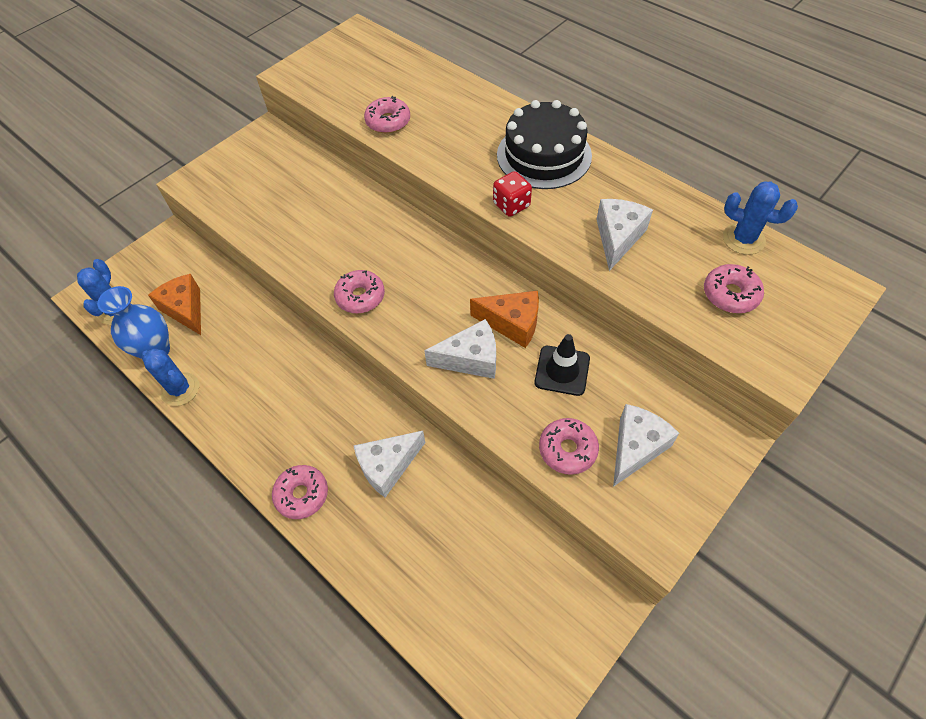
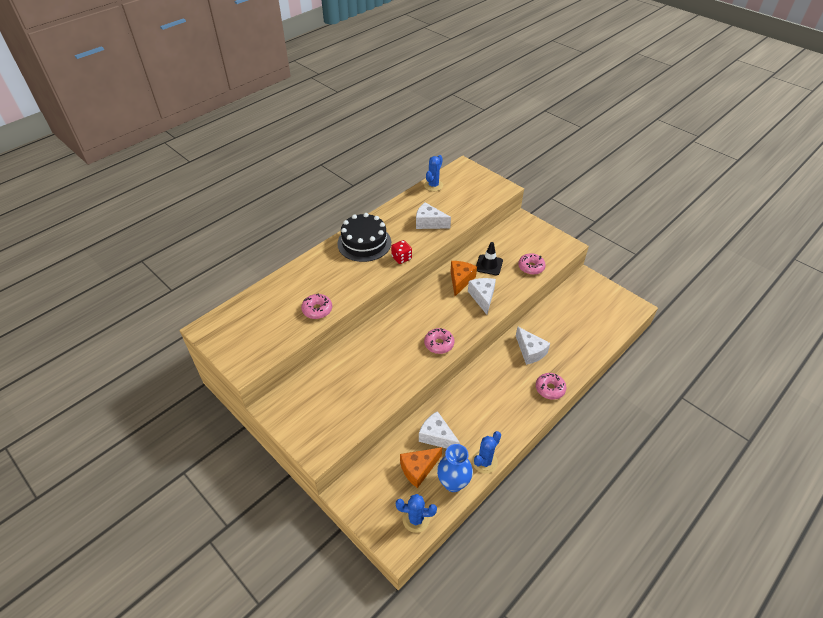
camera: 90 degrees left, 10 degrees down
white cheese [613,404,679,487] -> white cheese moved to [419,411,460,449]
pink donut [704,264,764,313] -> none

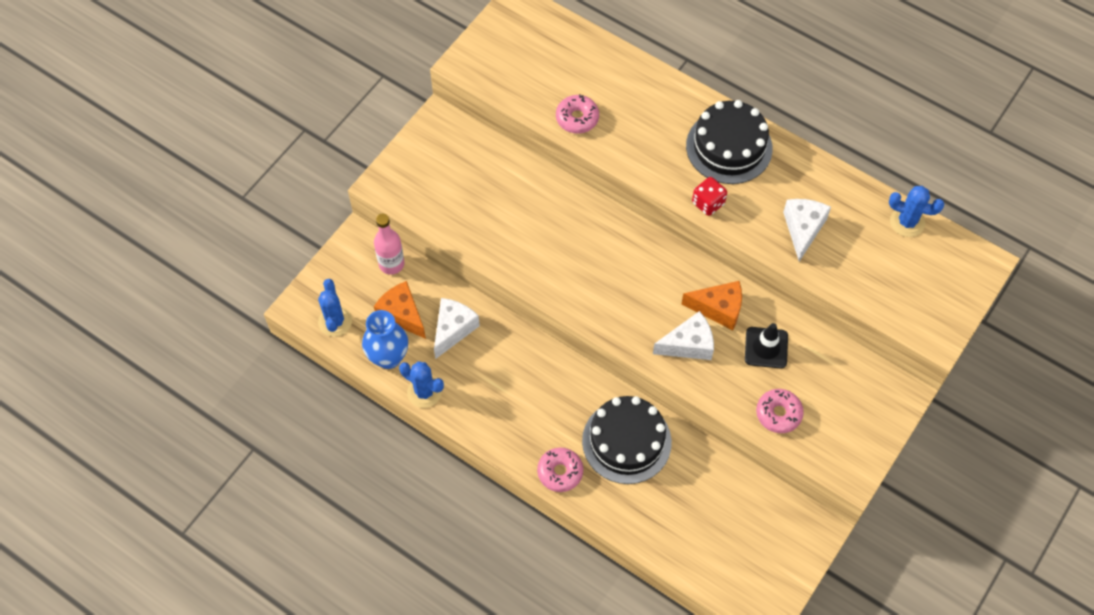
camera: 80 degrees right, 15 degrees up
pink donut [424,328,454,354] -> none
white cheese [516,327,550,365] -> black cake [582,396,672,484]
none -> pink bottle [374,214,405,275]

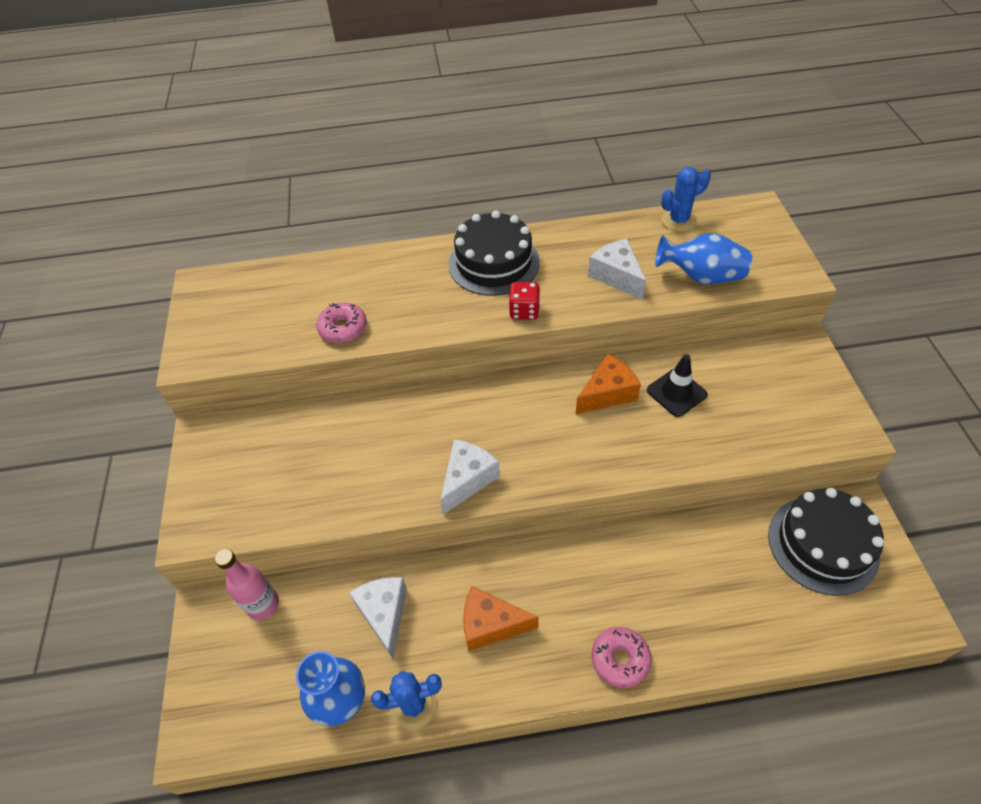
camera: 40 degrees left, 10 degrees down
blue cactus [318,279,352,337] -> none
orange cheese [374,281,426,339] -> orange cheese moved to [463,586,539,651]
black cake [582,396,672,484] -> black cake moved to [768,488,884,596]
white cheese [653,311,714,360] -> white cheese moved to [440,439,500,515]
pink donut [756,389,804,433] -> none
none -> blue vase [655,233,752,284]

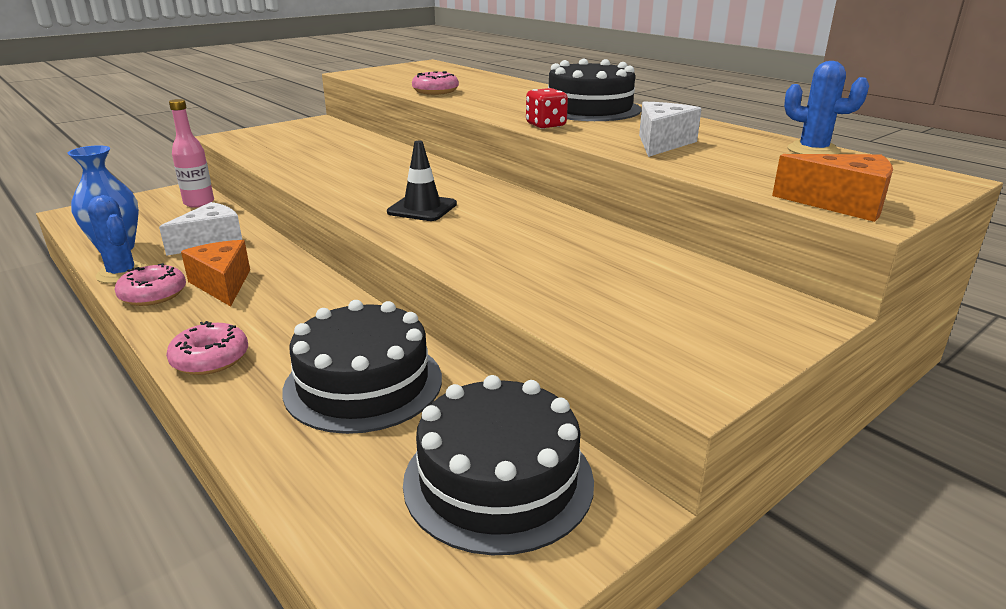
camera: 55 degrees right, 25 degrees down
white cheese [440,439,500,515] -> none
orange cheese [576,354,641,414] -> orange cheese moved to [772,154,893,222]
black traffic cone [647,354,708,417] -> black traffic cone moved to [387,141,457,221]
blue vase [655,233,752,284] -> none
none -> pink donut [114,263,186,306]
none -> black cake [282,300,442,434]

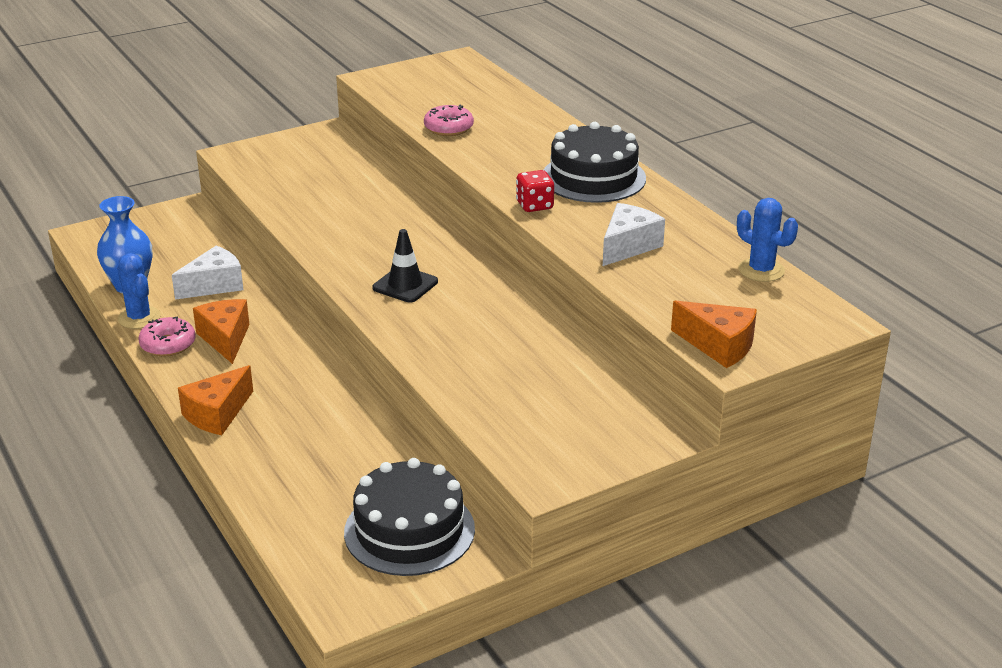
camera: 10 degrees right, 5 degrees up
pink donut [166,321,248,375] -> orange cheese [178,365,253,435]
pink bottle [169,99,214,208] -> none
black cake [282,300,442,434] -> none

